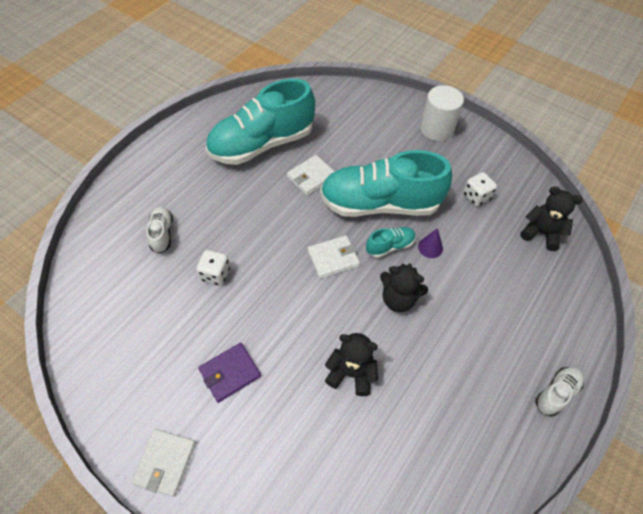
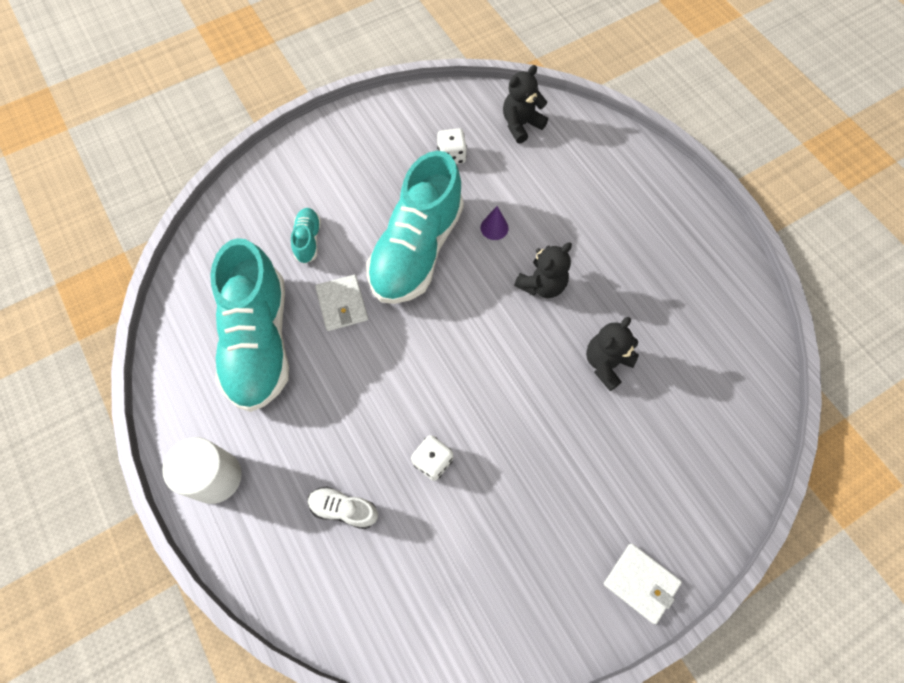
camera: 65 degrees left, 10 degrees up
purple wallet [198,343,261,403] -> none
white wallet [308,235,360,279] -> none
turquoise shoe [366,227,416,258] -> turquoise shoe moved to [291,208,321,264]
white cylinder [420,85,464,141] -> white cylinder moved to [162,437,242,504]
white shoe [536,367,584,416] -> none

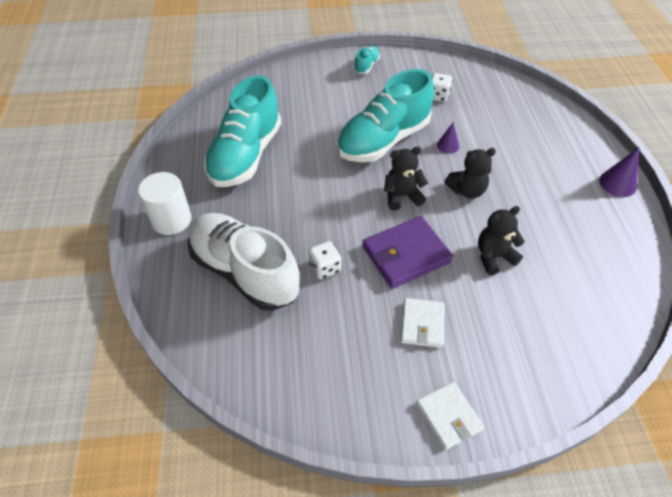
camera: 25 degrees right, 15 degrees down
turquoise shoe [291,208,321,264] -> turquoise shoe moved to [354,46,380,74]
white shoe [308,486,378,529] -> white shoe [188,213,300,311], size x2.38
white wallet [315,275,368,331] -> white wallet moved to [401,298,445,348]
black teddy bear [503,65,548,144] -> black teddy bear moved to [384,146,428,211]
none -> purple wallet [362,216,453,289]
none -> purple cone [599,148,639,197]

